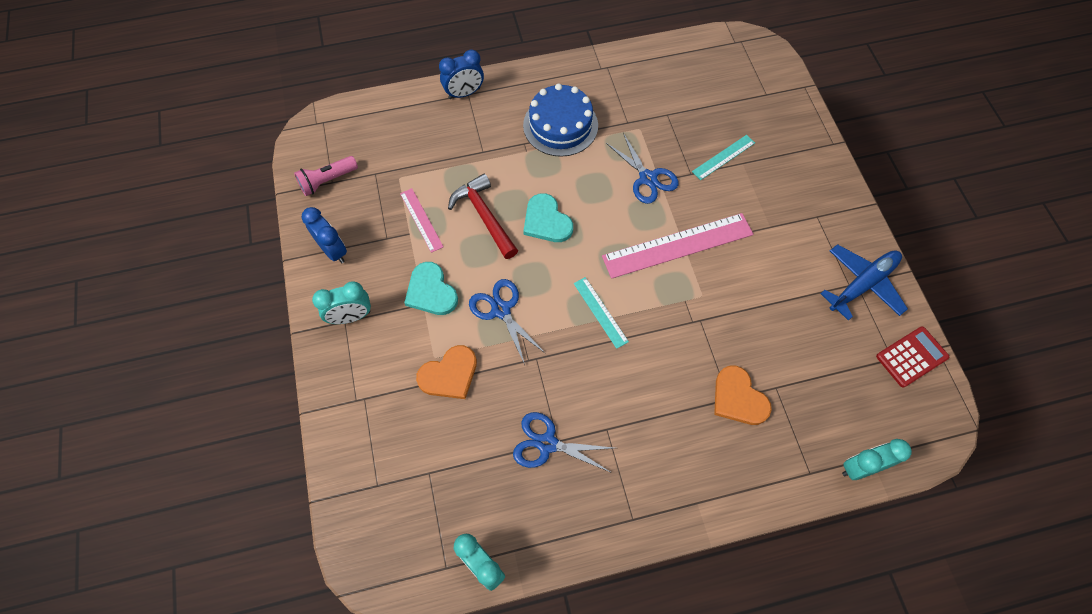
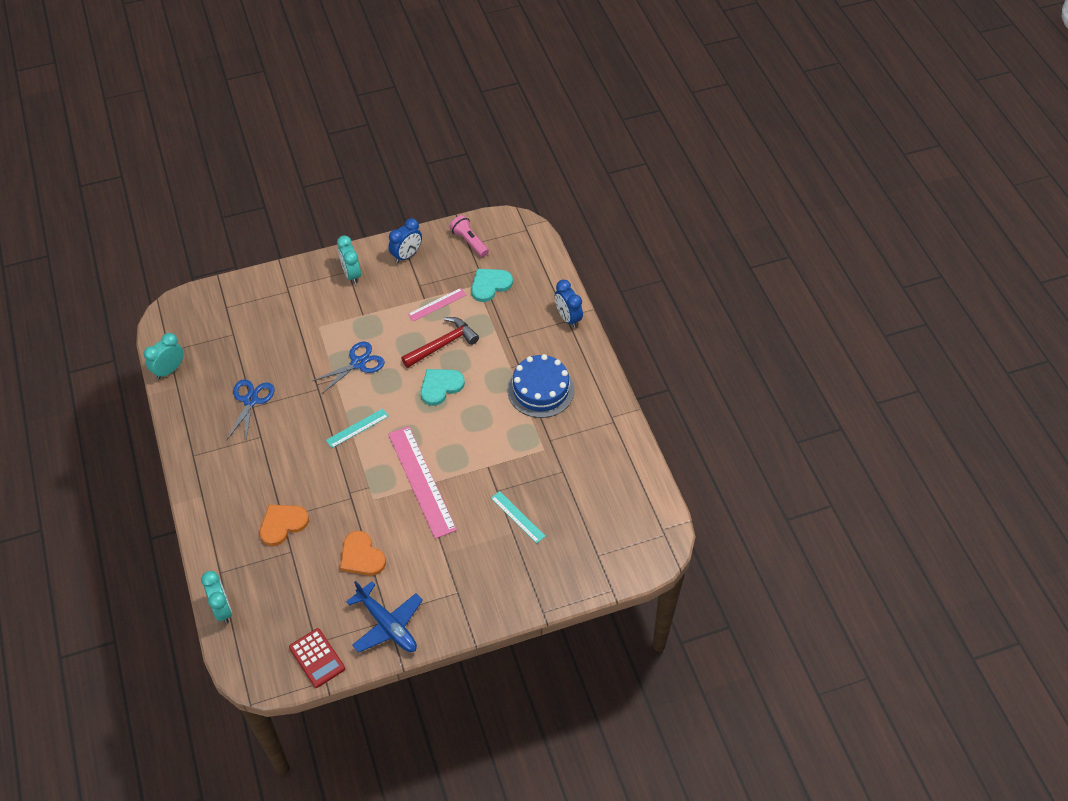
camera: 85 degrees right, 10 degrees down
turquoise heart [404,262,458,315] -> turquoise heart moved to [471,269,513,302]
orange heart [416,345,477,399] -> orange heart moved to [340,531,386,576]
blue scissors [606,133,679,204] -> none

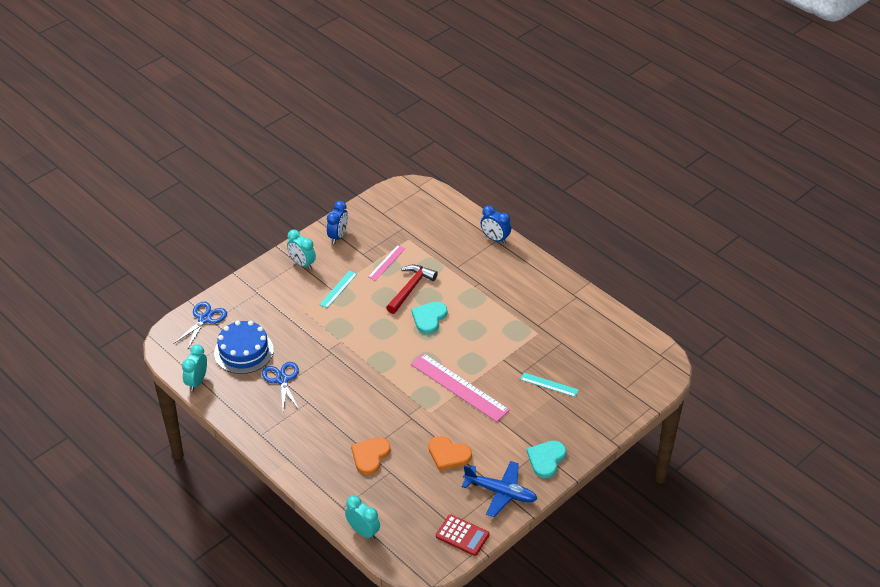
camera: 25 degrees left, 10 degrees down
blue scissors [312,342,385,393] -> blue scissors moved to [173,302,227,350]
turquoise ruler [326,409,389,448] -> turquoise ruler moved to [319,271,357,308]
pink flashlight [450,215,489,257] -> none
turquoise heart [471,269,513,302] -> turquoise heart moved to [527,441,566,478]
blue cake [507,354,574,418] -> blue cake moved to [214,321,274,374]

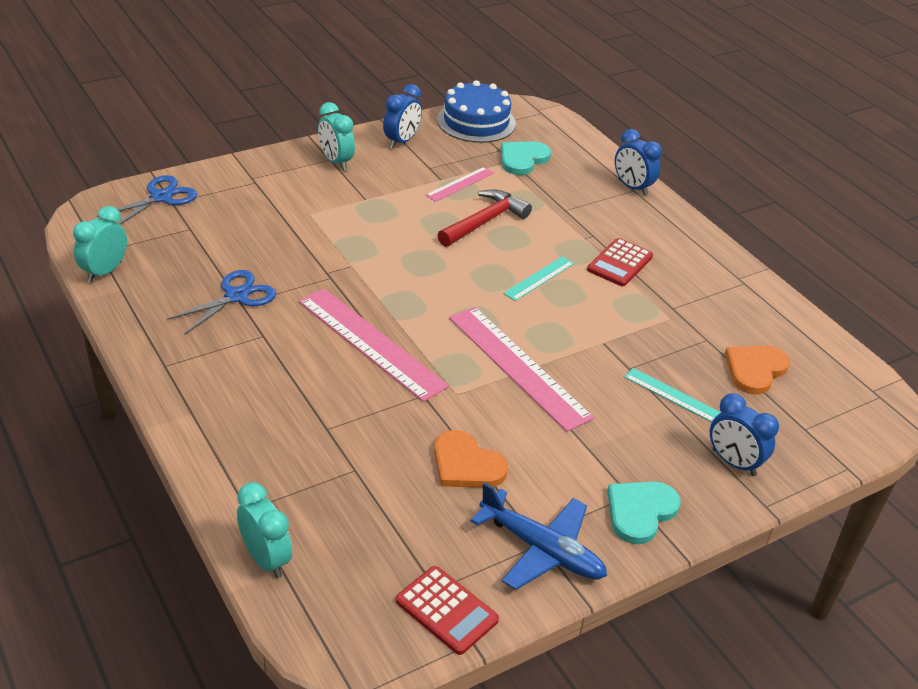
camera: 10 degrees right, 5 degrees down
blue cake [214,321,274,374] -> blue cake moved to [437,80,516,143]
blue scissors [262,362,300,411] -> blue scissors turned 45 degrees clockwise [167,270,276,334]
turquoise ruler [319,271,357,308] -> turquoise ruler moved to [503,256,574,301]
orange heart [351,437,391,475] -> orange heart moved to [725,345,790,395]
turquoise heart [411,302,447,334] -> turquoise heart moved to [501,141,551,175]
none -> pink ruler [299,288,449,402]
none -> red calculator [587,238,653,286]
none -> blue clock [710,393,779,476]

